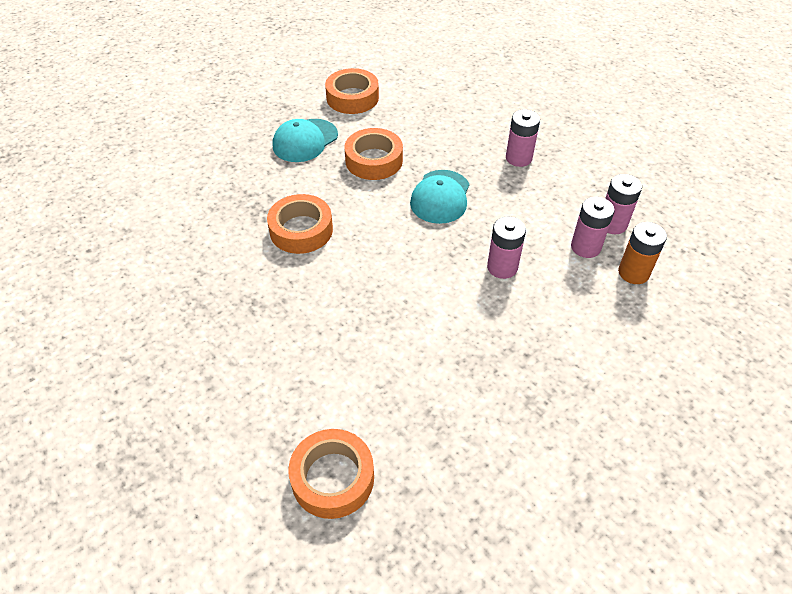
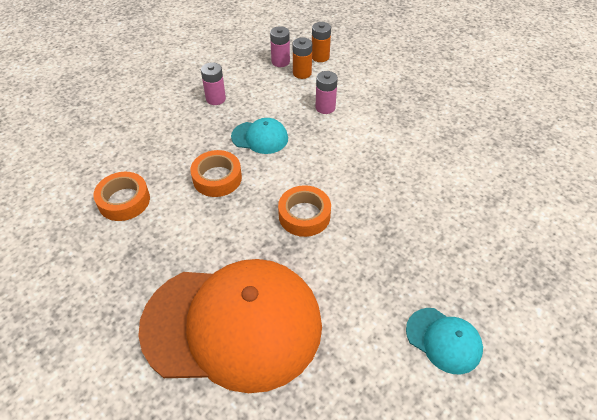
camera: 95 degrees left, 0 degrees up
turquoise cap [273,119,338,162] -> turquoise cap moved to [406,308,483,374]
orange tape [288,429,374,519] -> none
pink battery [571,197,615,258] -> orange battery [293,37,312,79]
none -> orange cap [138,259,322,393]

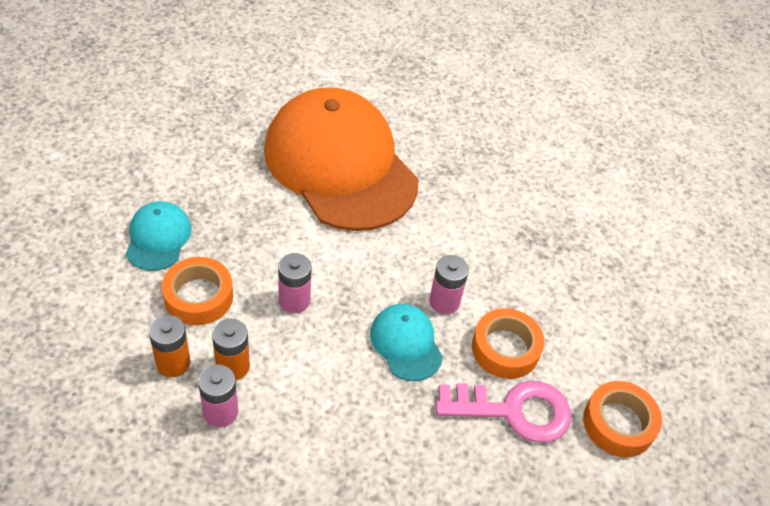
camera: 130 degrees left, 0 degrees up
orange cap [138,259,322,393] -> orange cap moved to [264,87,419,231]
pink battery [201,62,226,105] -> pink battery moved to [429,255,469,314]
orange tape [278,185,331,237] -> orange tape moved to [162,257,233,325]
turquoise cap [406,308,483,374] -> turquoise cap moved to [126,201,192,271]
none -> pink key [436,381,571,442]

